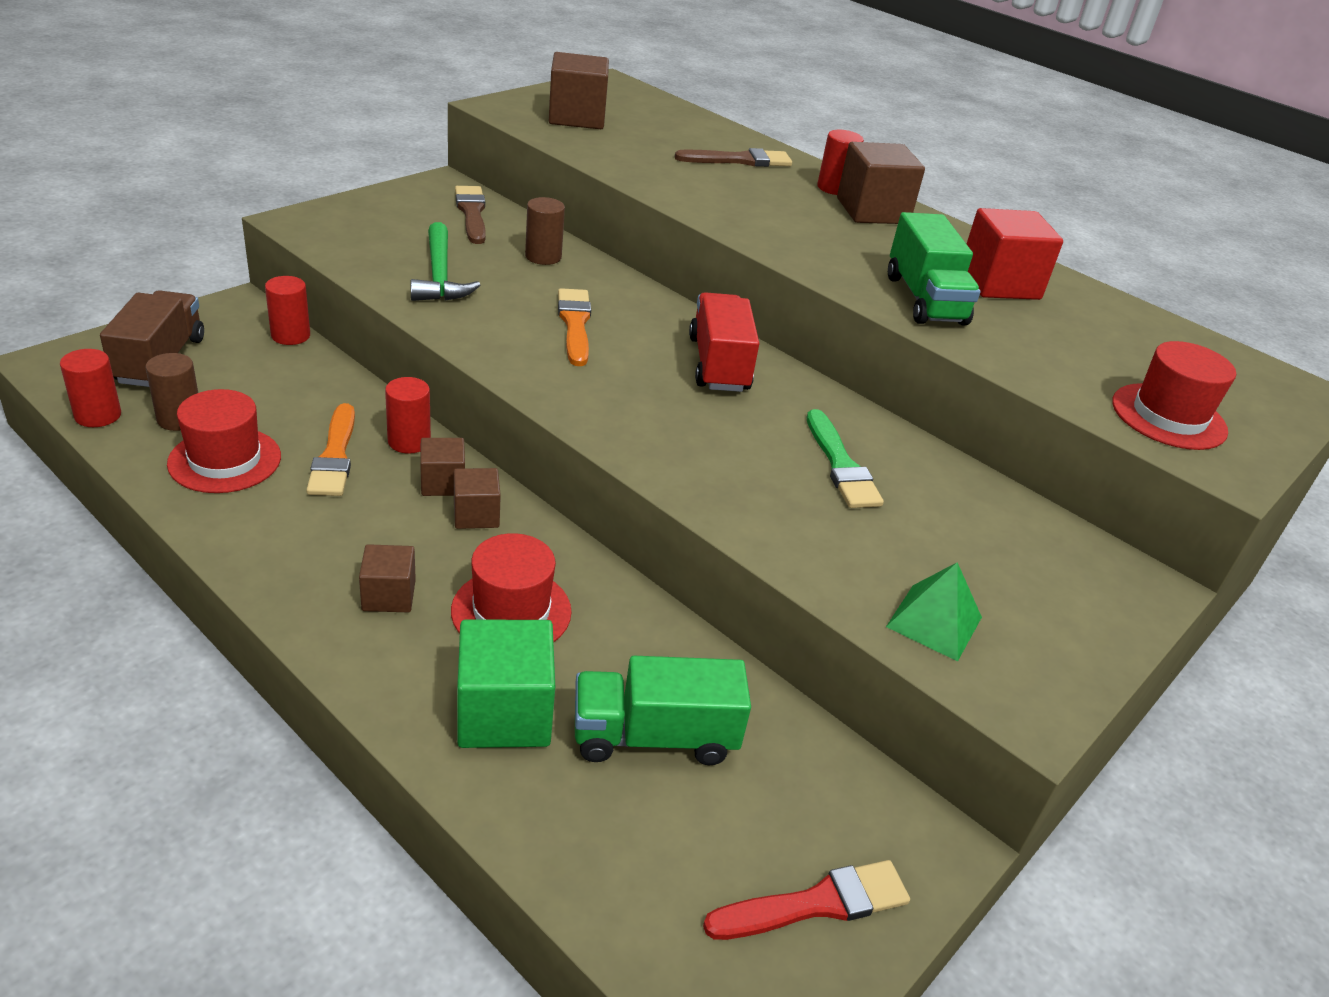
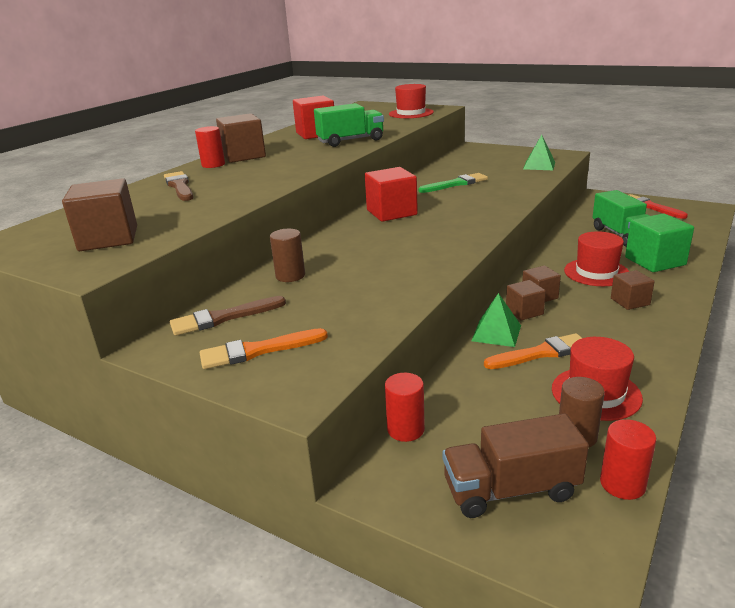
camera: 95 degrees left, 10 degrees down
red cylinder [385,377,431,454] -> green pyramid [471,293,521,347]
green hammer [411,222,480,301] -> none
orange brush [558,288,591,366] -> orange brush moved to [200,328,328,369]
red truck [689,292,759,392] -> red cube [365,167,418,222]

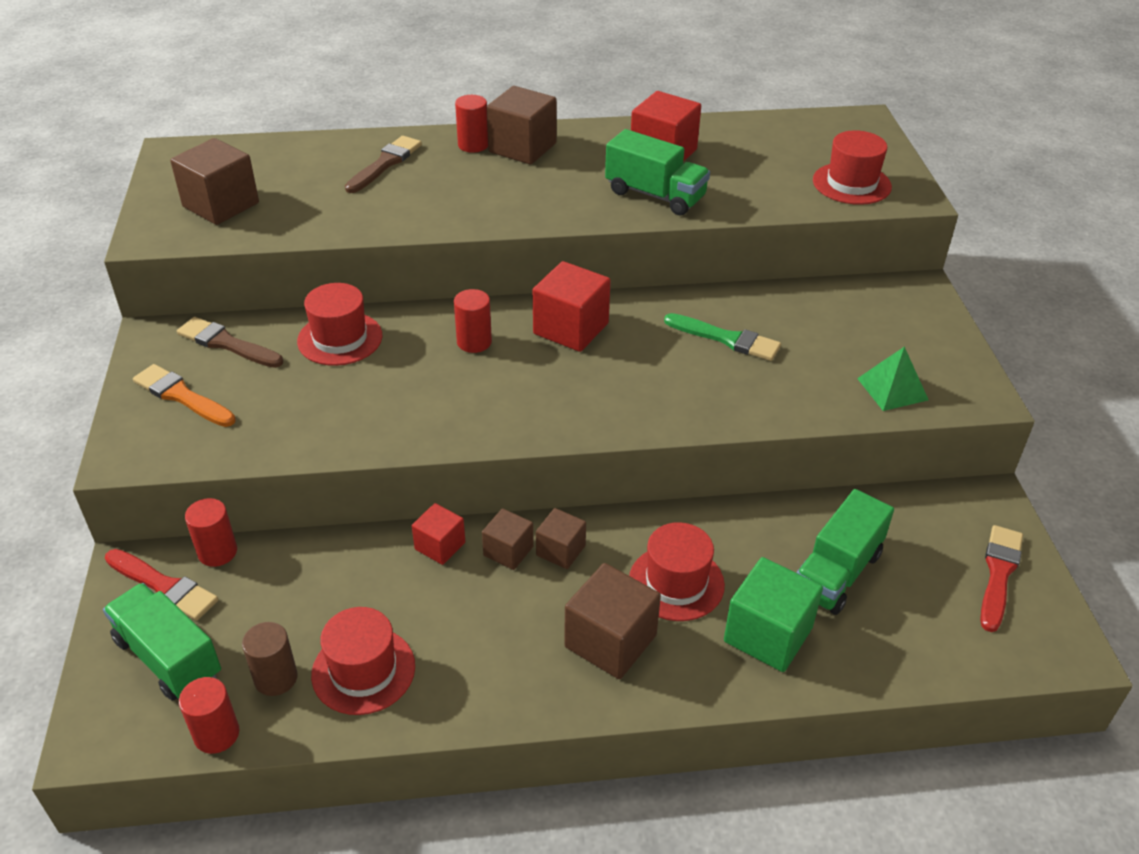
camera: 50 degrees right, 15 degrees up
brown cylinder [270,229,305,282] -> red hat [297,283,382,366]
brown truck [443,413,589,518] -> green truck [103,583,221,701]
green pyramid [471,293,521,347] -> red cube [412,503,465,565]
orange brush [484,333,582,369] -> none
brown cube [611,270,655,310] -> brown cube [564,563,661,679], size x1.70
none -> red brush [105,549,218,621]
none -> red cylinder [454,289,492,353]

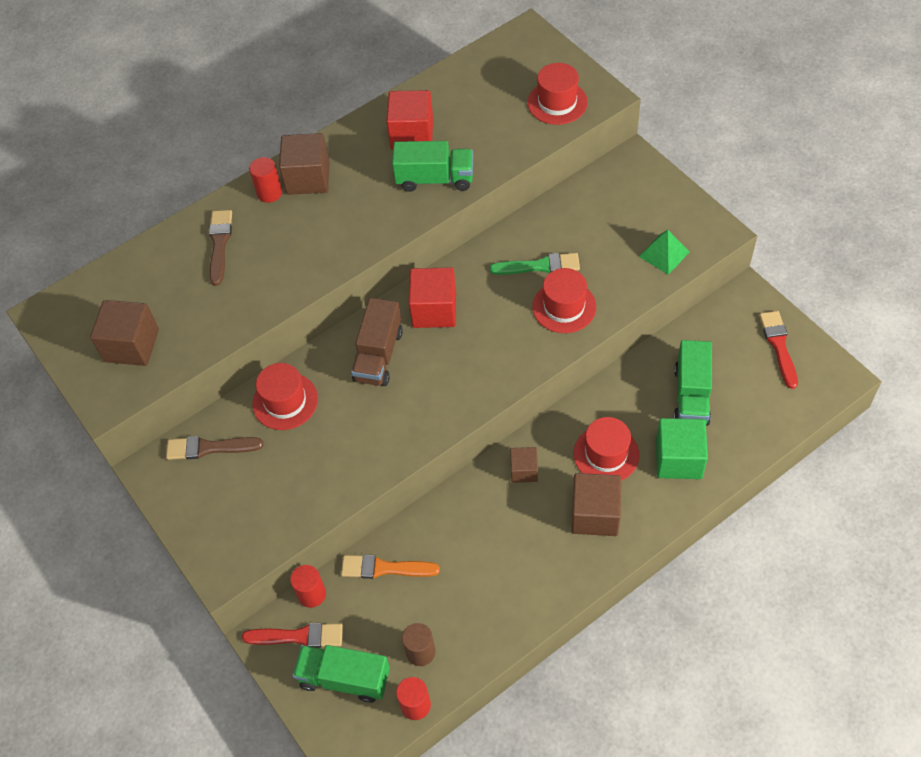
camera: 25 degrees left, 15 degrees up
orange brush [133,364,236,427] -> orange brush moved to [341,555,440,579]
red hat [311,607,415,715] -> red hat moved to [532,268,596,333]
red cube [412,503,465,565] -> none
red cylinder [454,289,492,353] -> brown truck [351,298,403,386]
brown cube [482,509,534,570] -> none

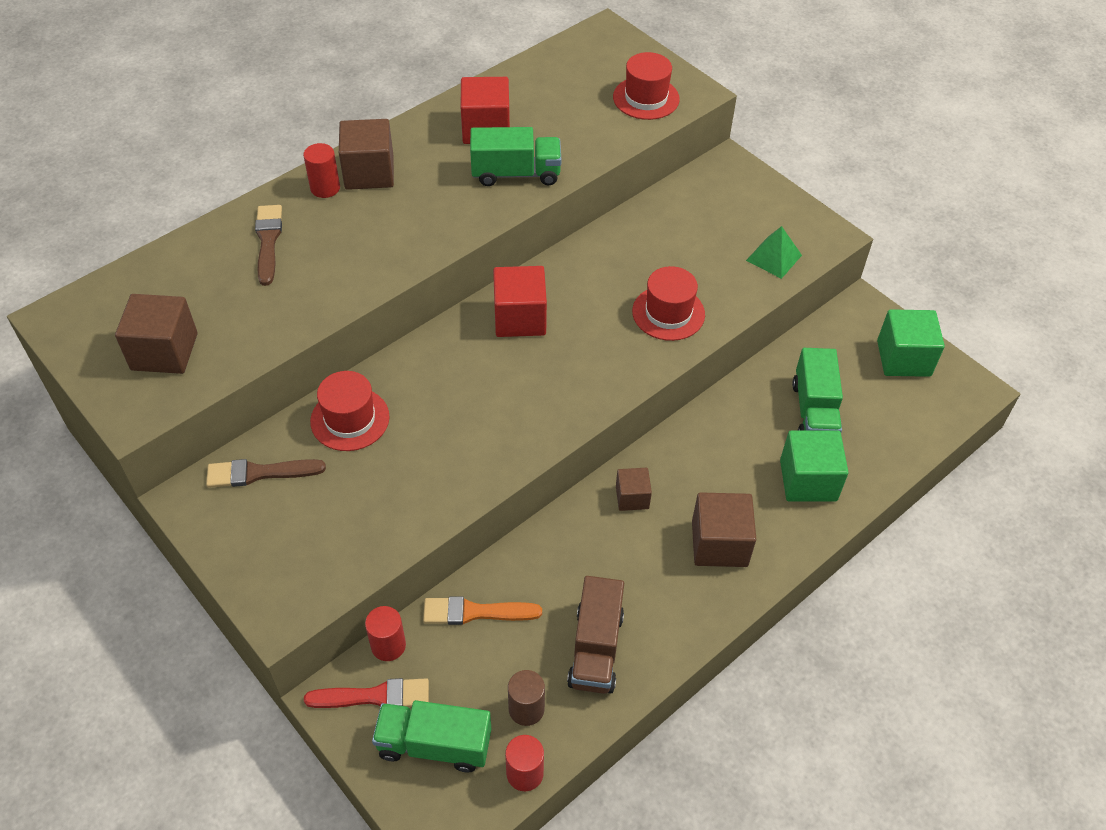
camera: 10 degrees left, 5 degrees down
brown truck [351,298,403,386] -> brown truck moved to [567,576,624,694]
green brush [490,253,580,275] -> none
red hat [574,417,639,481] -> none
red brush [759,311,798,389] -> green cube [877,309,945,377]

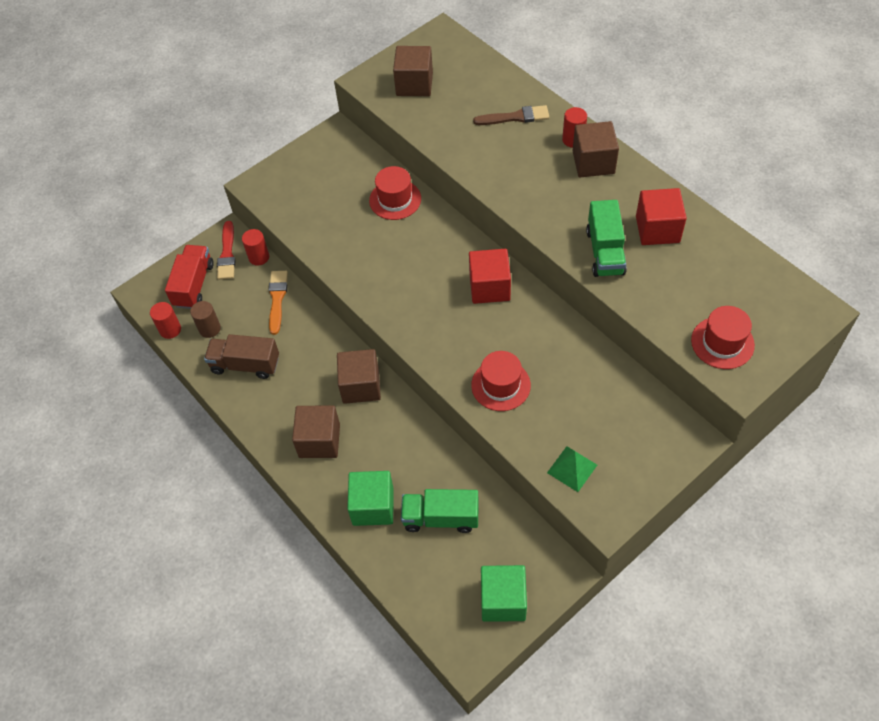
camera: 95 degrees right, 5 degrees up
brown brush [206,459,326,488] -> none
green truck [372,700,491,772] -> red truck [165,245,214,309]
brown cube [616,468,652,511] -> brown cube [337,349,381,404], size x1.70

